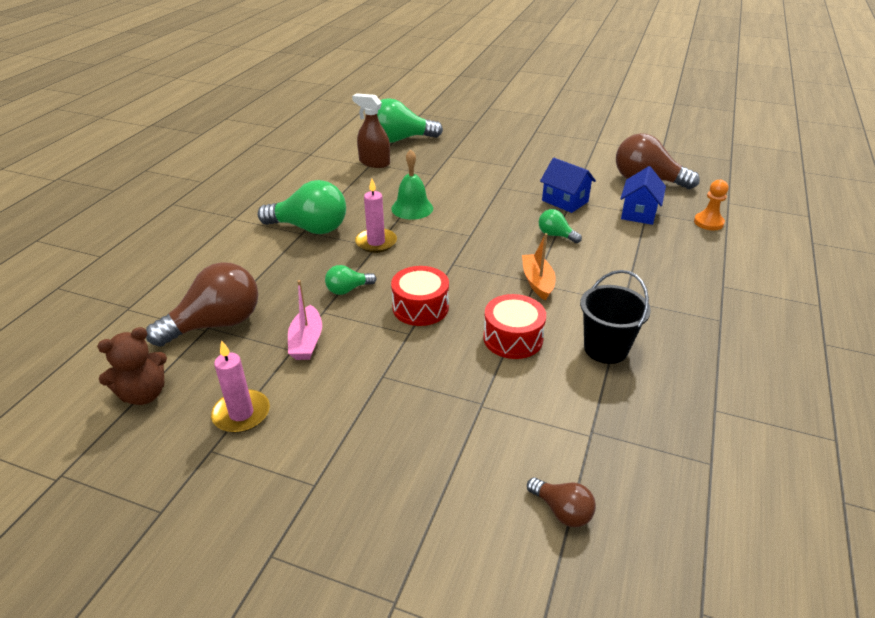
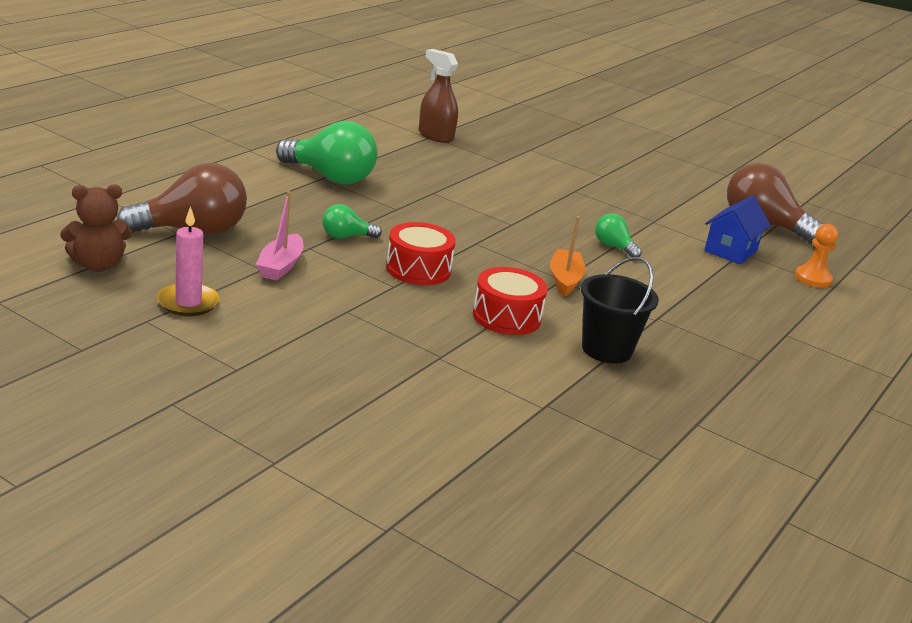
camera: 10 degrees right, 10 degrees down
pink candle [355,179,397,253] -> none
green light bulb [377,98,443,143] -> none
green bell [391,150,433,220] -> none
brown light bulb [527,477,596,527] -> none
blue house [540,158,596,213] -> none

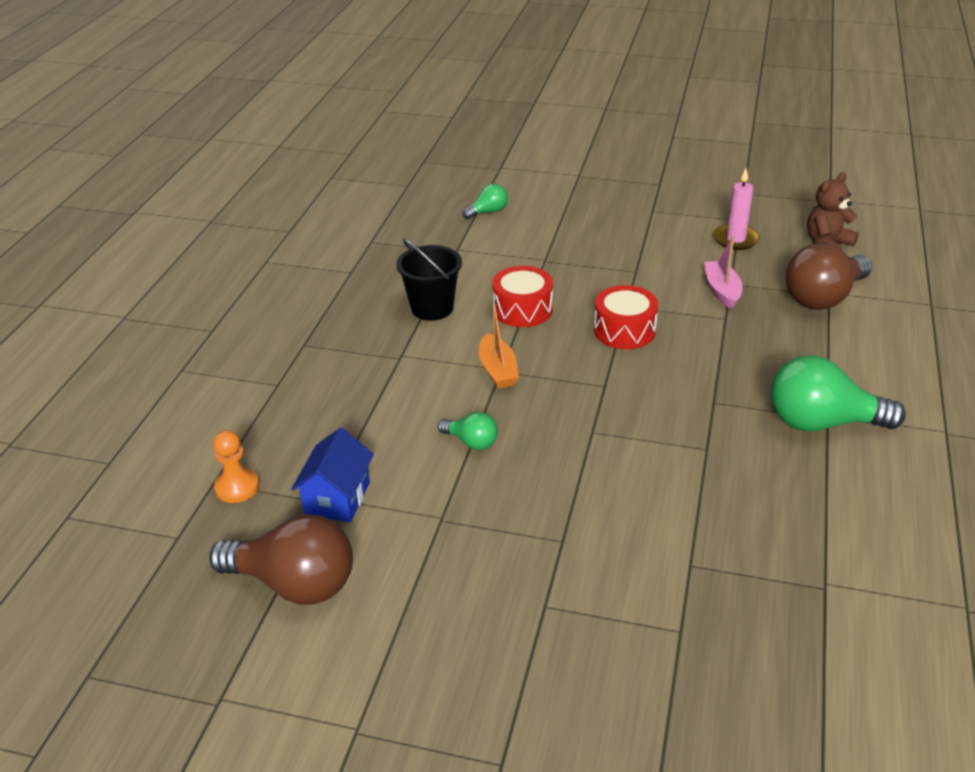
camera: 165 degrees right, 10 degrees up
green light bulb [322,204,382,239] -> green light bulb moved to [463,184,508,219]
brown spray bottle [419,49,458,143] -> none

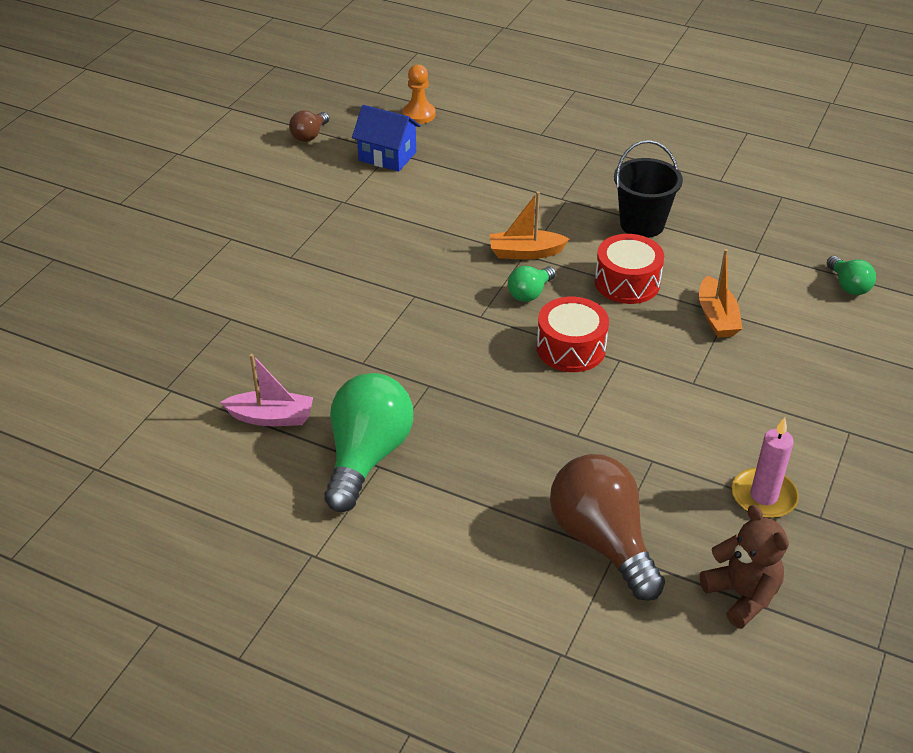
camera: 100 degrees right, 5 degrees up
brown light bulb [209,514,353,605] -> brown light bulb [289,111,329,142], size x0.50
green light bulb [438,412,498,450] -> green light bulb moved to [508,266,556,302]
pink boat [704,236,743,309] -> pink boat moved to [220,354,313,426]
none -> orange boat [699,249,743,338]

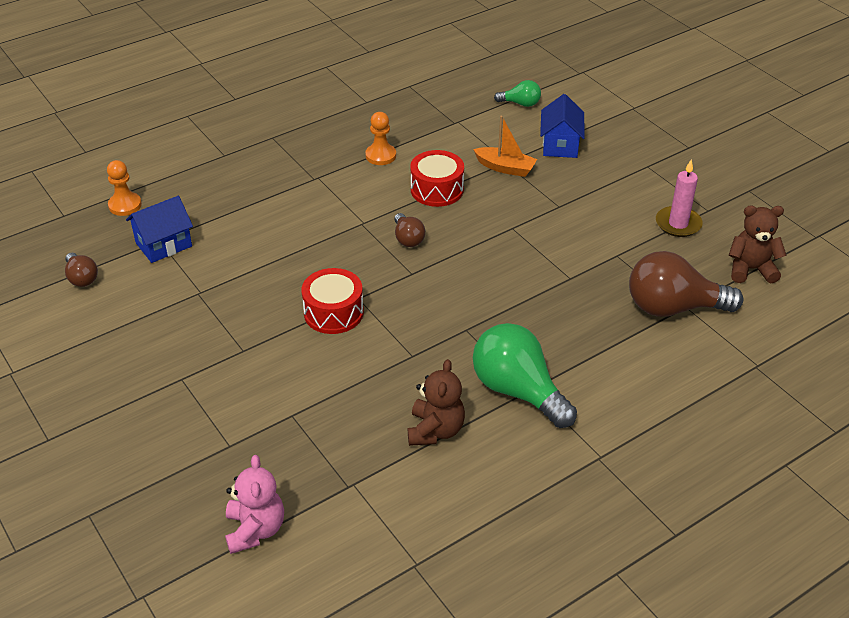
camera: 60 degrees left, 0 degrees up
pink boat [220,354,313,426] -> brown teddy bear [408,359,465,446]
orange boat [489,191,569,259] -> none
green light bulb [508,266,556,302] -> brown light bulb [394,213,425,247]
red drum [537,297,609,372] -> red drum moved to [301,268,364,334]
black bucket [614,140,683,238] -> orange pawn [365,112,396,165]
none -> pink teddy bear [225,455,284,554]
none -> blue house [540,94,585,158]

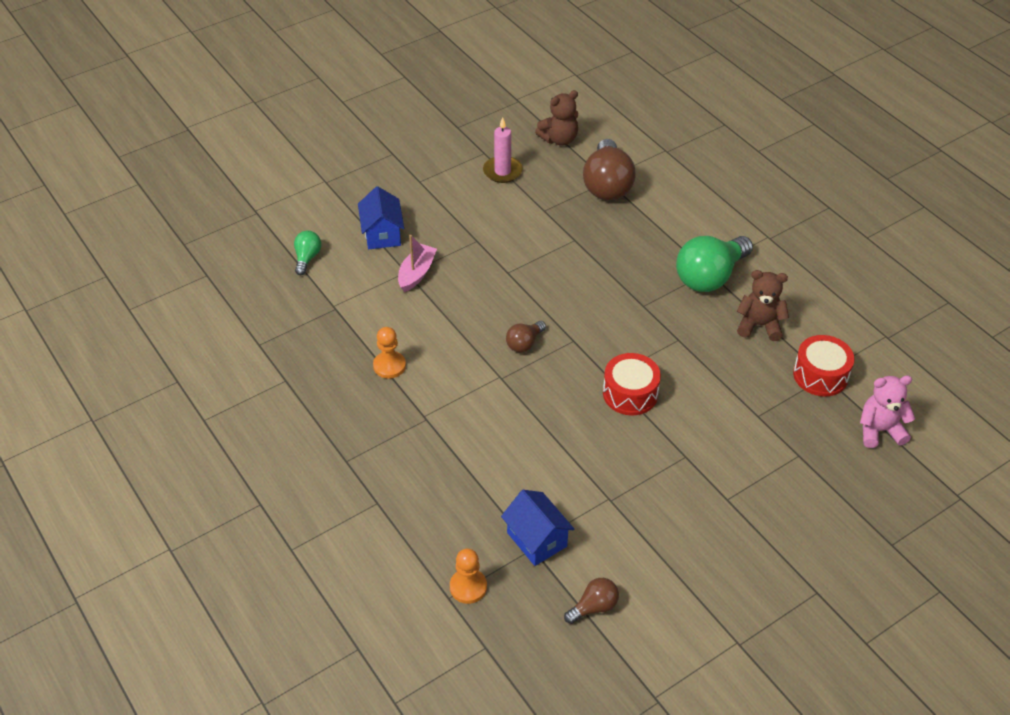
camera: 90 degrees left, 5 degrees up
brown light bulb [394,213,425,247] -> brown light bulb turned 150 degrees clockwise [506,321,546,352]
red drum [410,150,464,207] -> red drum moved to [793,335,854,396]
orange boat [473,116,537,177] -> pink boat [398,235,437,292]
blue house [540,94,585,158] -> blue house turned 75 degrees clockwise [358,186,404,249]
brown teddy bear [729,206,787,284] -> brown teddy bear turned 120 degrees counterclockwise [535,90,579,146]

